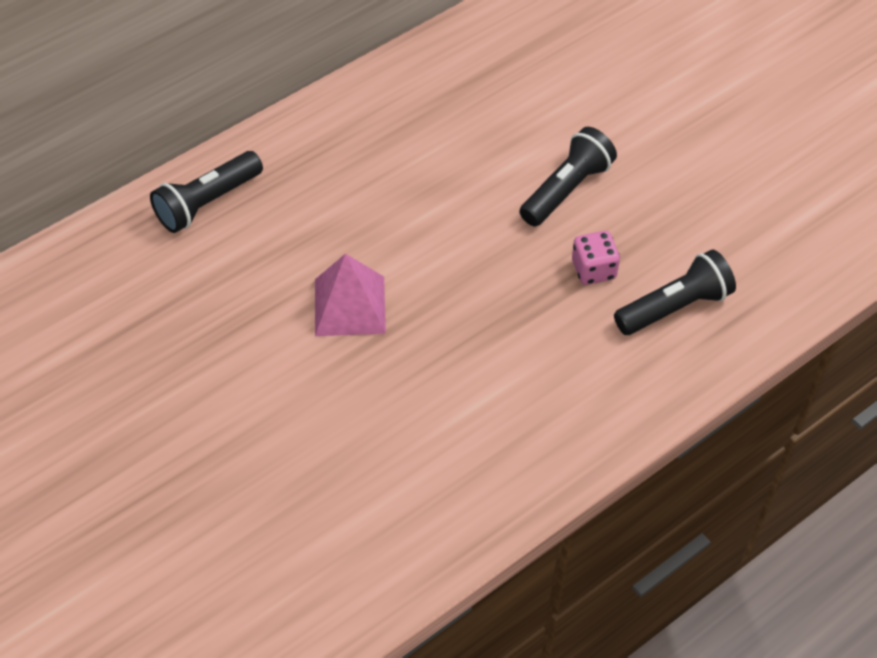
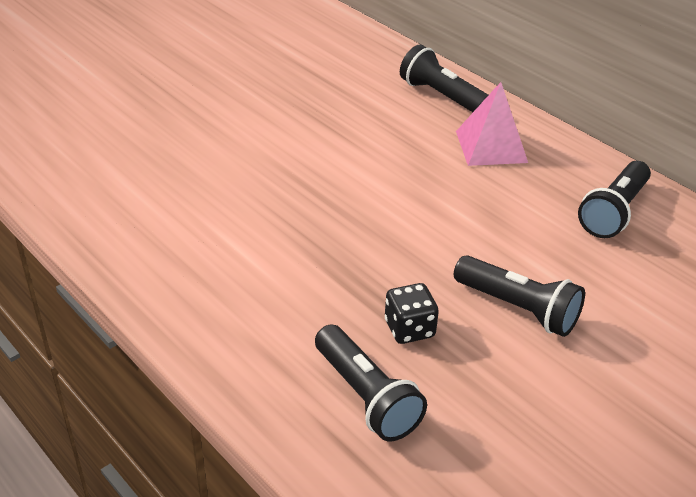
camera: 85 degrees right, 15 degrees down
pink pyramid [315,253,386,336] -> pink pyramid moved to [456,82,528,166]
pink dice [572,231,620,285] -> black dice [385,283,439,344]
none -> black flashlight [578,161,651,238]

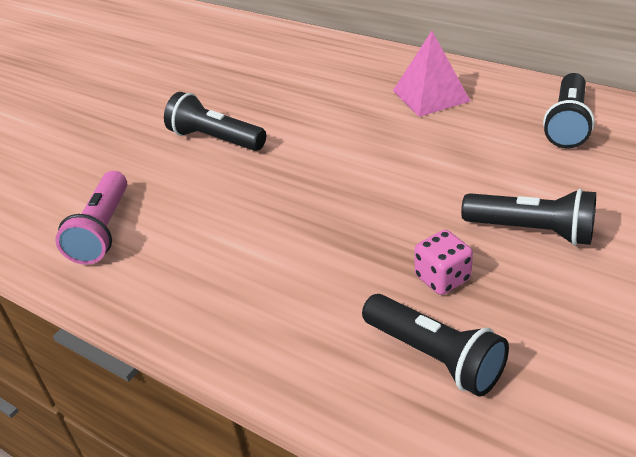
camera: 10 degrees left, 0 degrees up
black dice [385,283,439,344] -> pink dice [415,230,473,295]
black flashlight [400,44,488,112] -> black flashlight moved to [164,92,266,151]
none -> pink flashlight [55,171,127,265]

